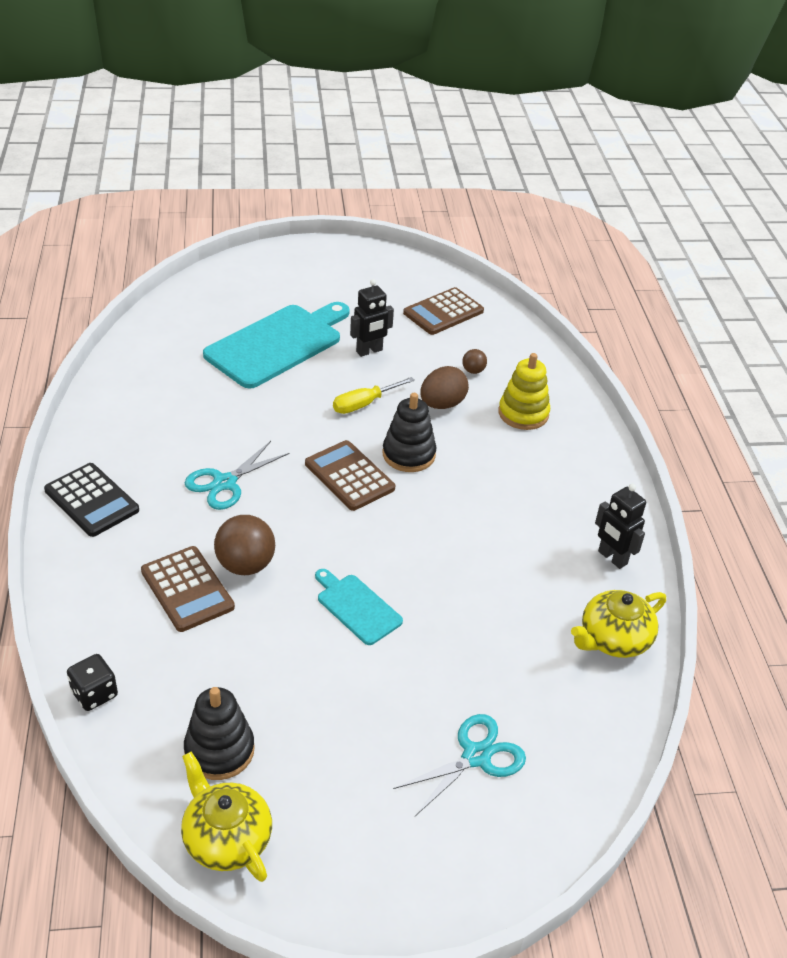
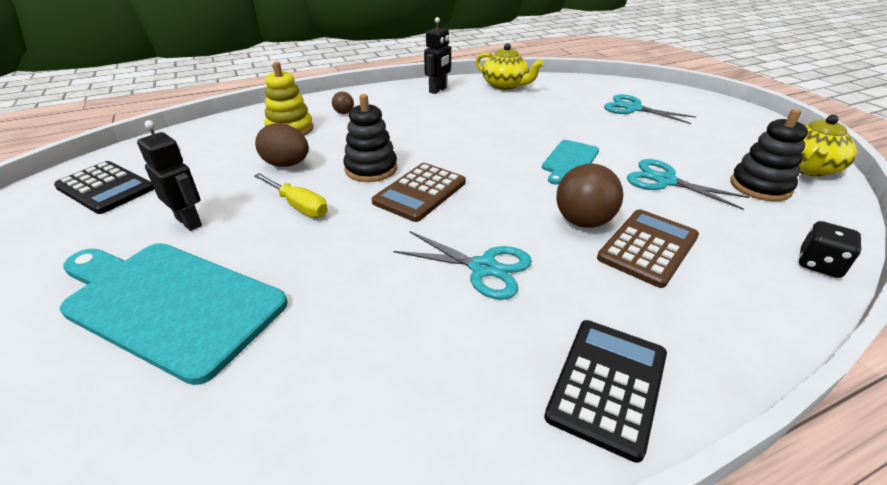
camera: 105 degrees left, 5 degrees down
brown calculator [403,287,484,335] -> black calculator [54,161,154,214]
brown ball [462,349,487,374] -> brown ball moved to [332,92,354,114]
none -> turquoise scissors [627,159,749,210]

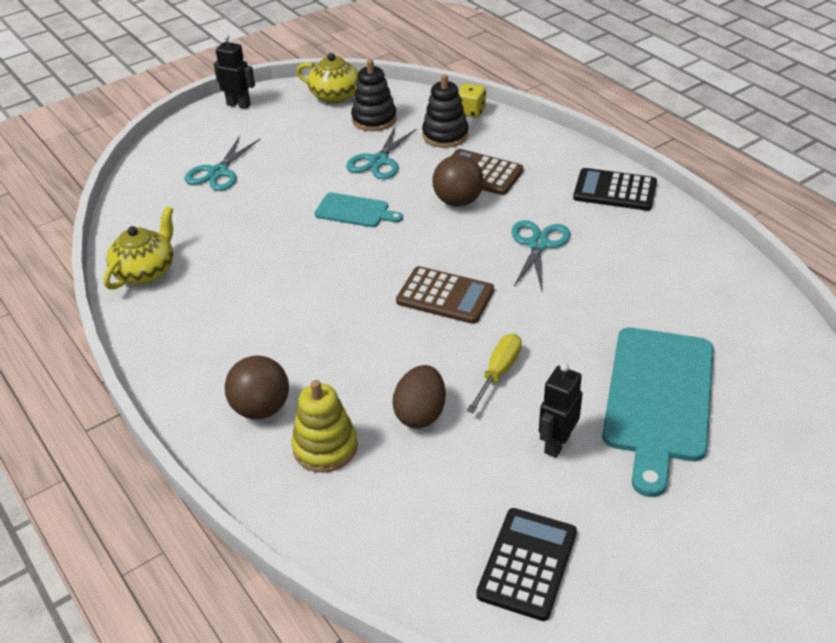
camera: 100 degrees left, 5 degrees up
brown ball [332,92,354,114] -> brown ball [225,356,289,419], size x1.99
black stacking toy [343,94,397,182] -> black stacking toy moved to [422,74,469,148]
black robot [424,17,451,94] -> black robot moved to [213,34,255,109]
black dice [799,221,861,278] -> yellow dice [458,83,486,118]

